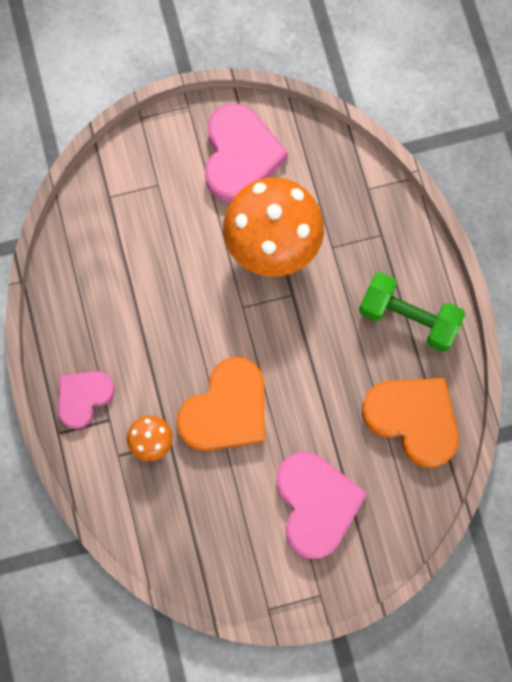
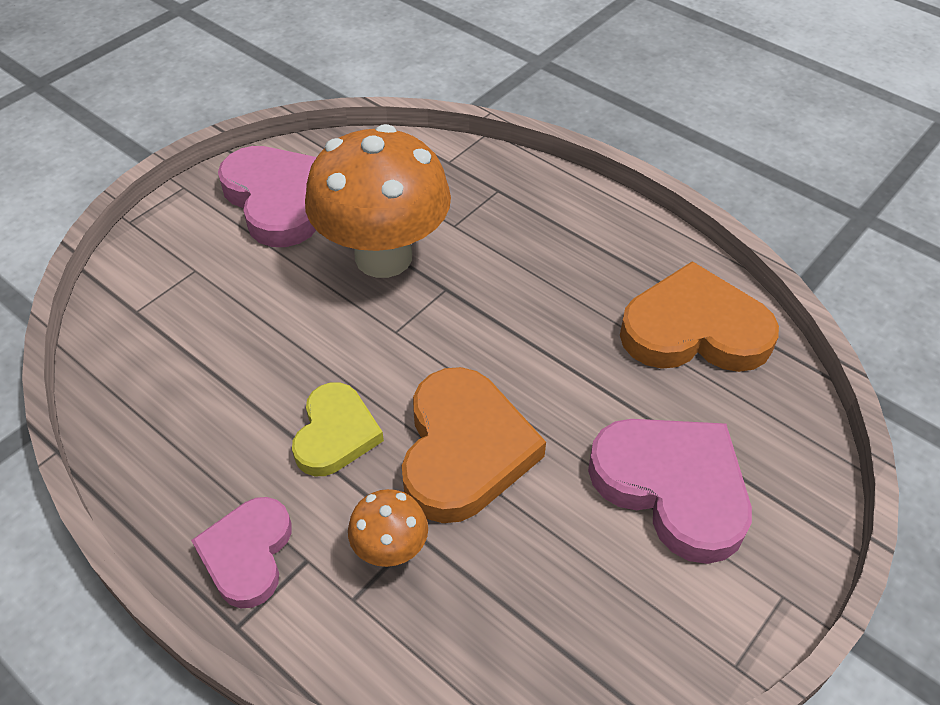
camera: 35 degrees left, 25 degrees down
green dumbbell [359,272,465,352] -> none
none -> yellow heart [292,382,384,476]

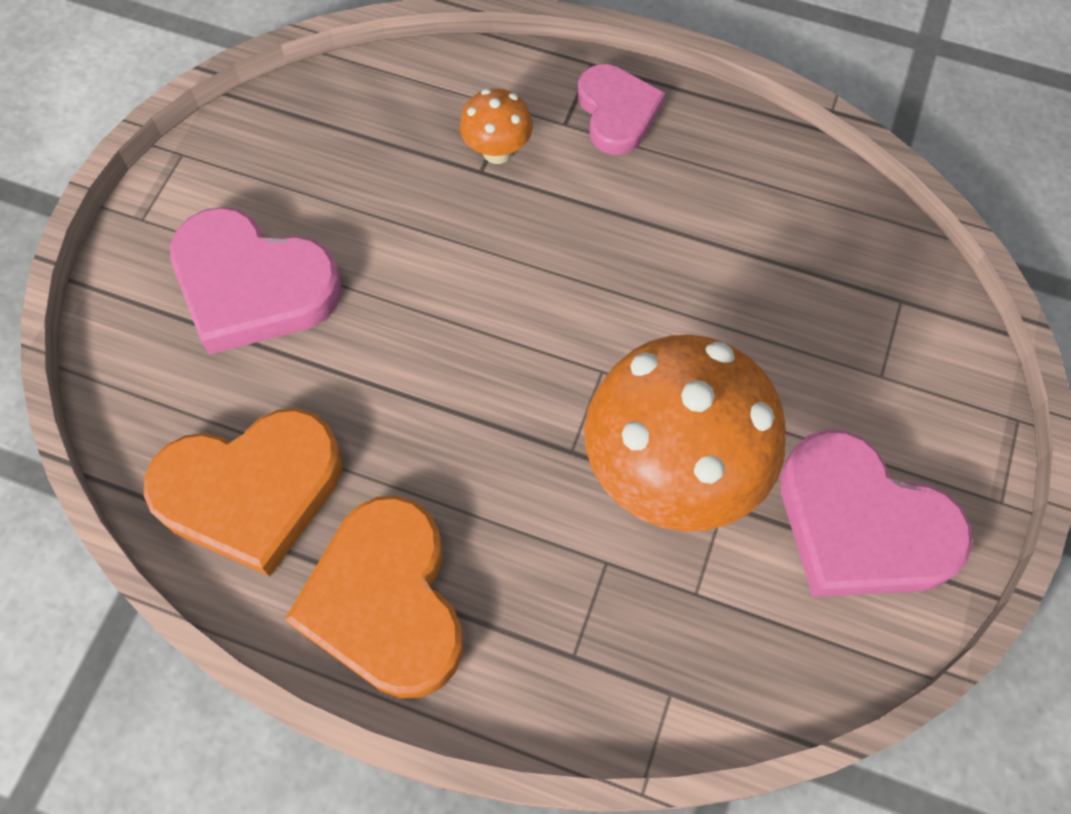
camera: 160 degrees right, 15 degrees up
yellow heart [292,382,384,476] -> none
orange heart [402,367,546,523] -> orange heart moved to [285,495,463,699]

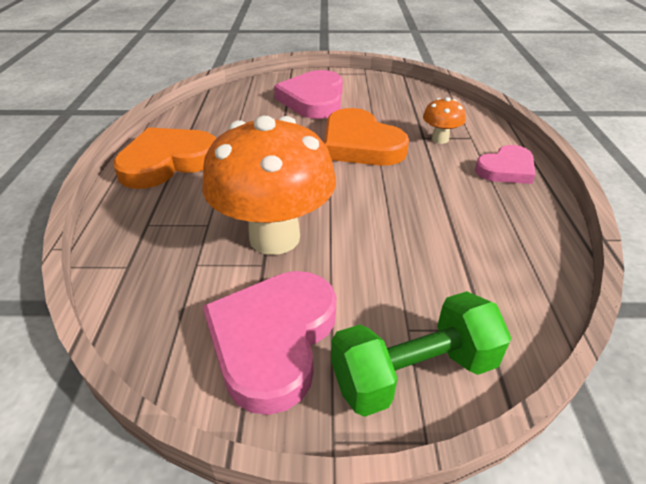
camera: 70 degrees right, 25 degrees down
orange heart [144,408,342,577] -> orange heart moved to [324,108,409,166]
none -> green dumbbell [331,291,511,417]

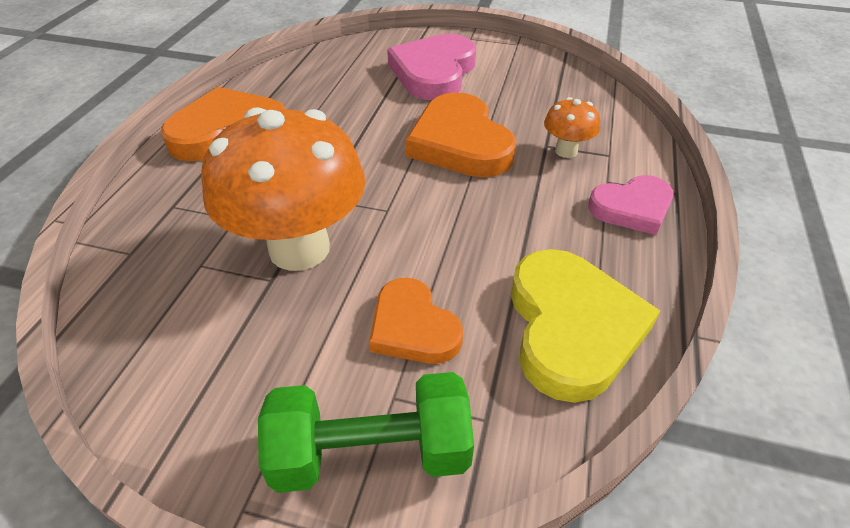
camera: 15 degrees right, 5 degrees up
pink heart [203,271,337,415] -> none
none -> orange heart [369,278,463,364]
none -> yellow heart [511,249,660,403]

